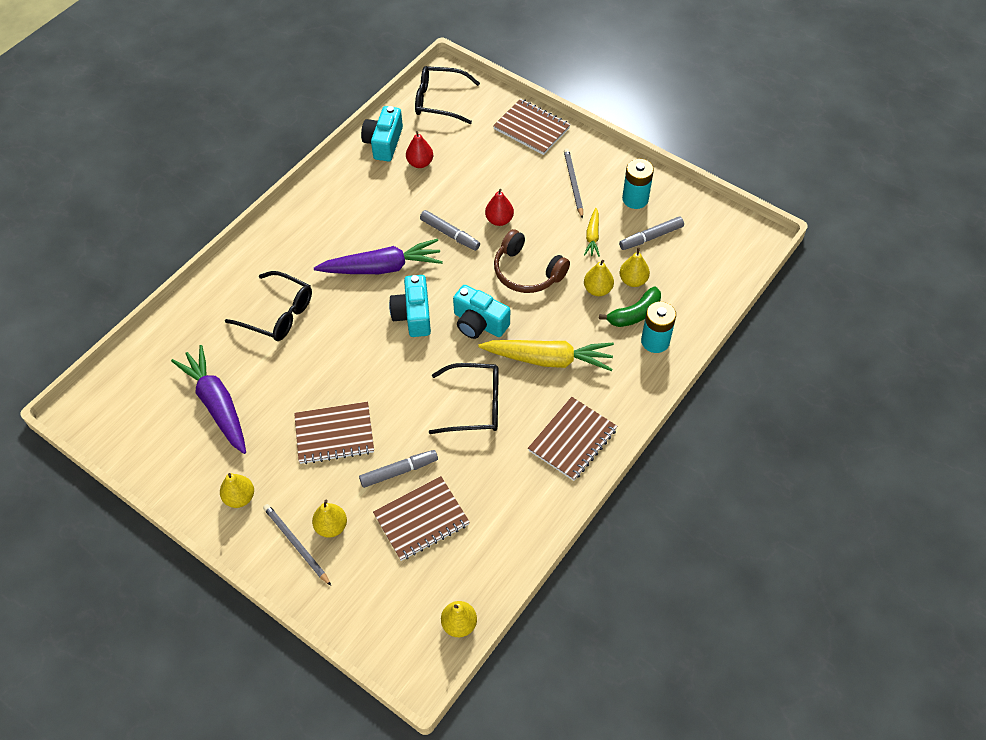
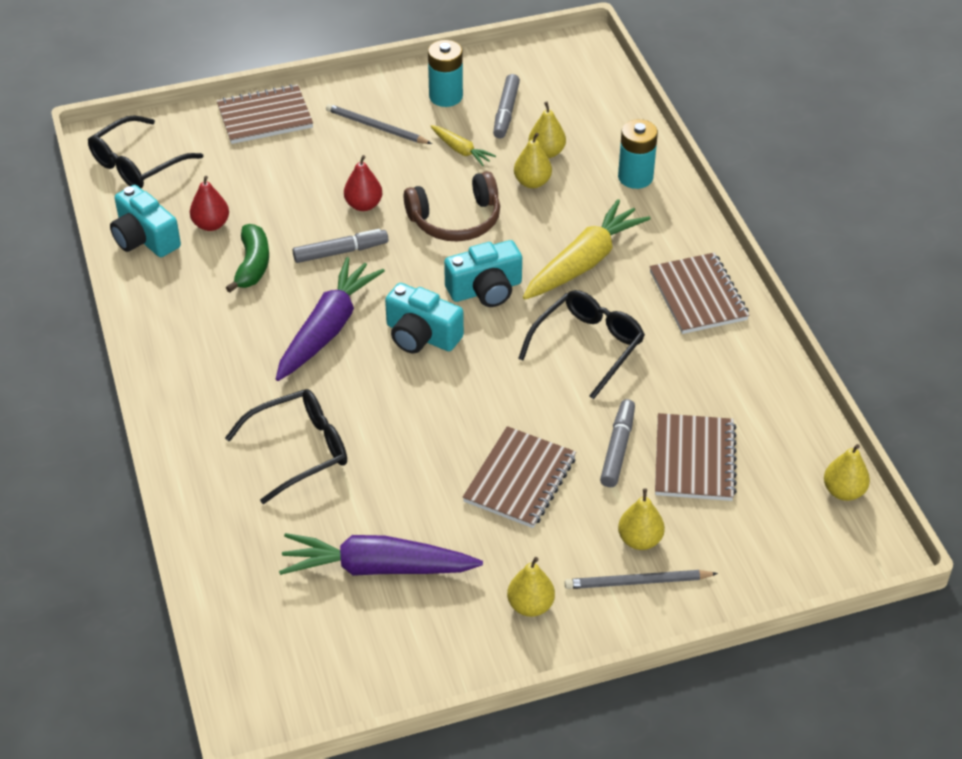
camera: 55 degrees left, 10 degrees down
green banana [599,287,661,327] -> green banana moved to [226,224,269,293]

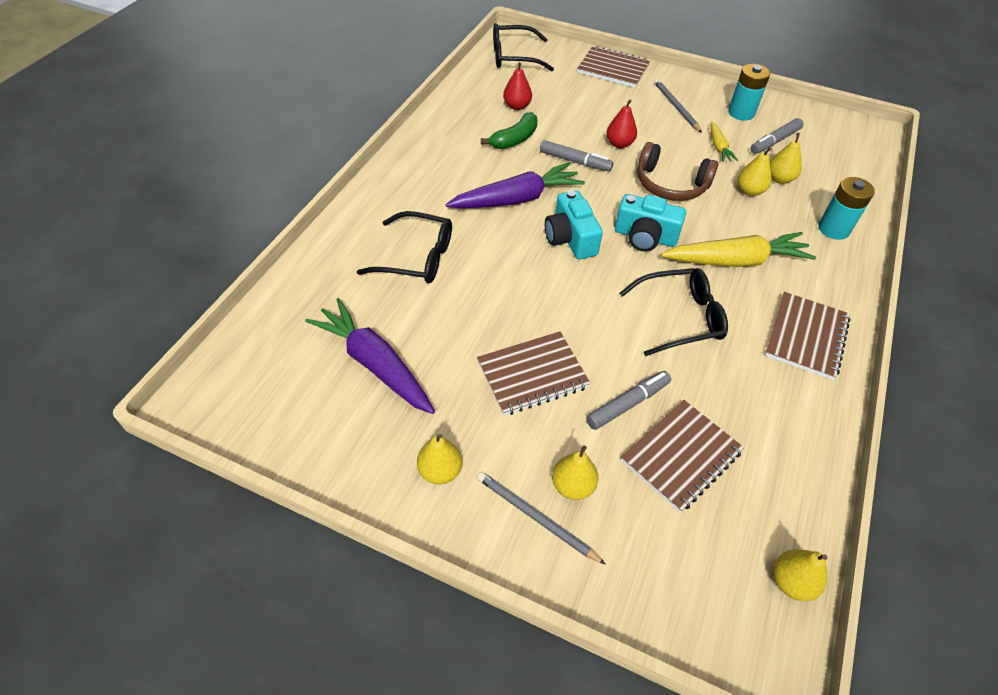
camera: 40 degrees right, 5 degrees up
turquoise camera [110,185,181,257] -> none

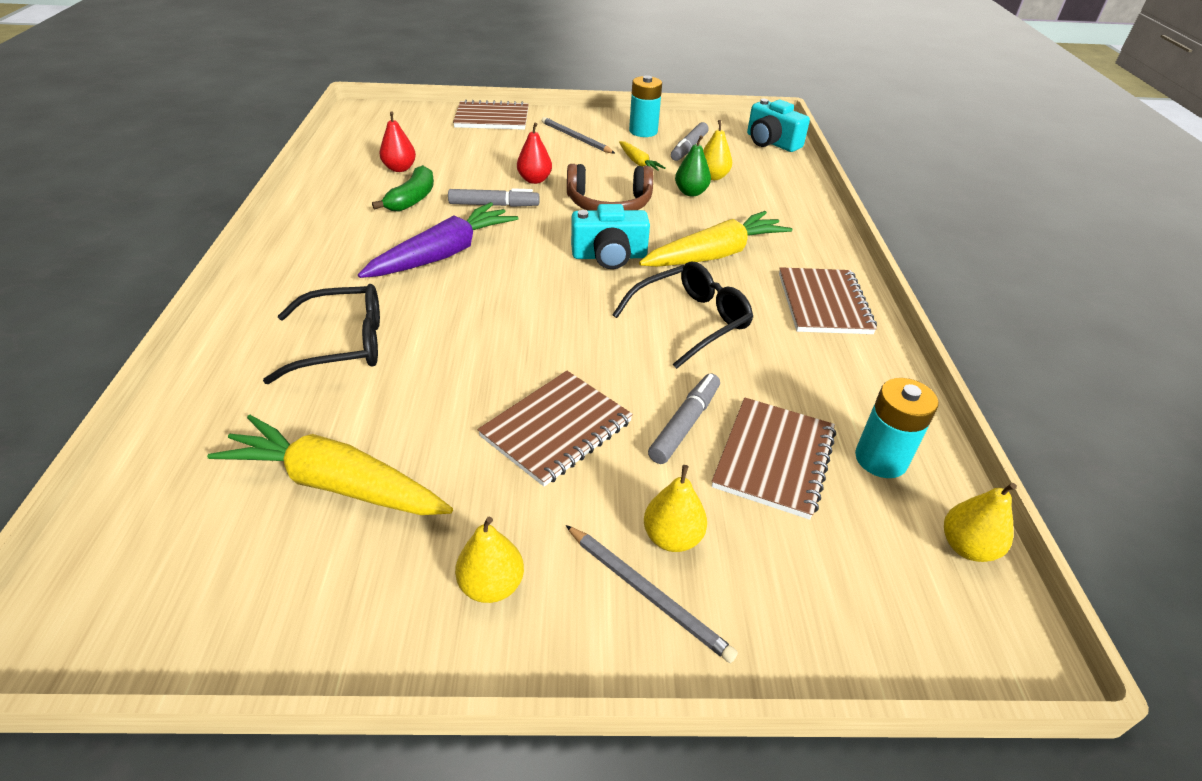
camera: 25 degrees left, 10 degrees down
purple carrot [305,298,435,414] -> yellow carrot [207,415,453,515]
grey pencil [477,472,606,565] -> grey pencil turned 150 degrees counterclockwise [566,525,738,663]
black glasses [493,23,554,71] -> none
turquoise camera [545,190,603,259] -> turquoise camera moved to [747,99,810,152]
yellow pear [738,147,772,196] -> green pear [675,135,711,196]
turquoise battery [818,177,875,240] -> turquoise battery moved to [855,378,939,478]

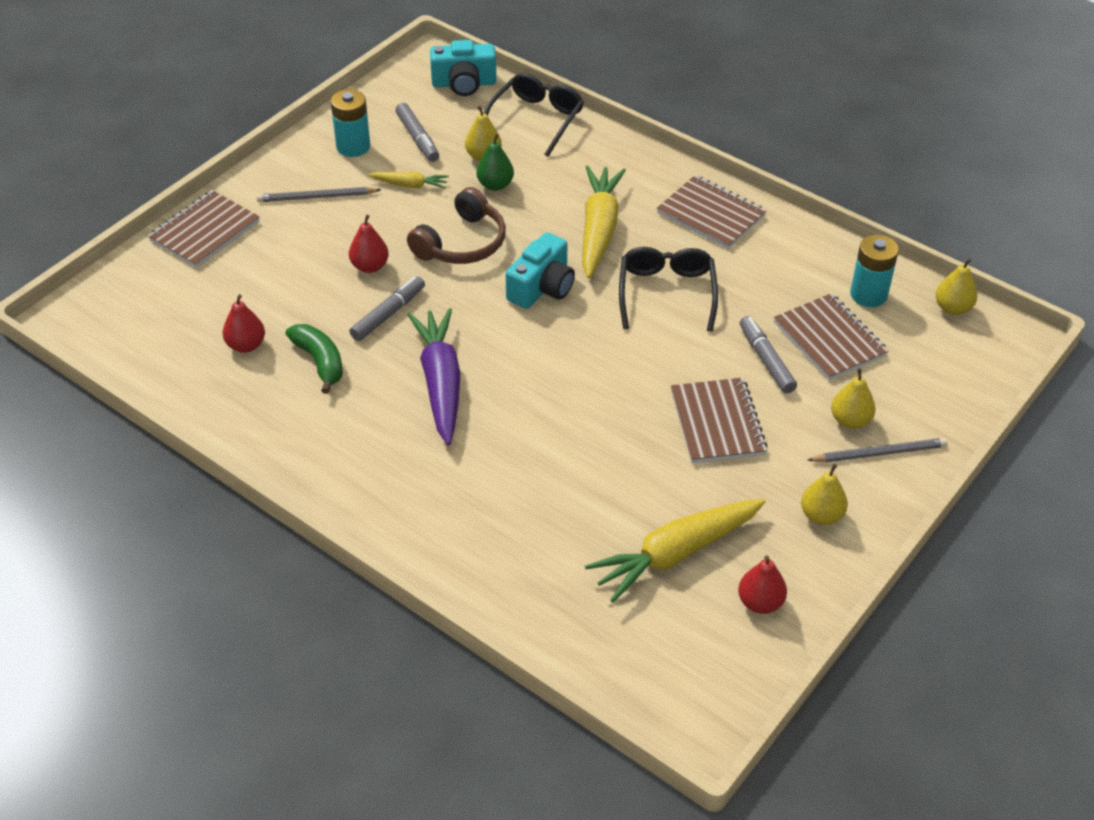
camera: 50 degrees left, 5 degrees up
black glasses [263,284,380,384] -> black glasses moved to [484,73,584,157]
none -> red pear [738,555,787,614]

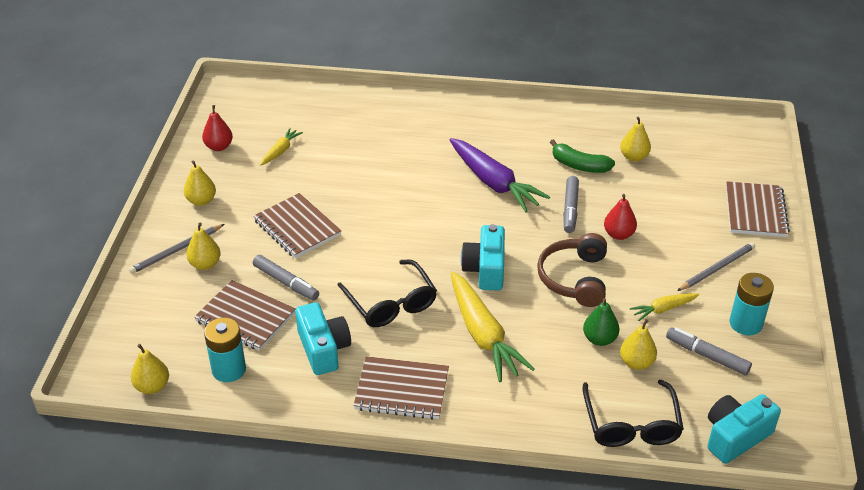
camera: 150 degrees right, 5 degrees down
red pear [223,294,265,353] -> yellow pear [620,116,651,162]
yellow carrot [585,499,766,602] -> yellow carrot [260,128,303,166], size x0.50
none -> turquoise camera [295,302,351,375]

